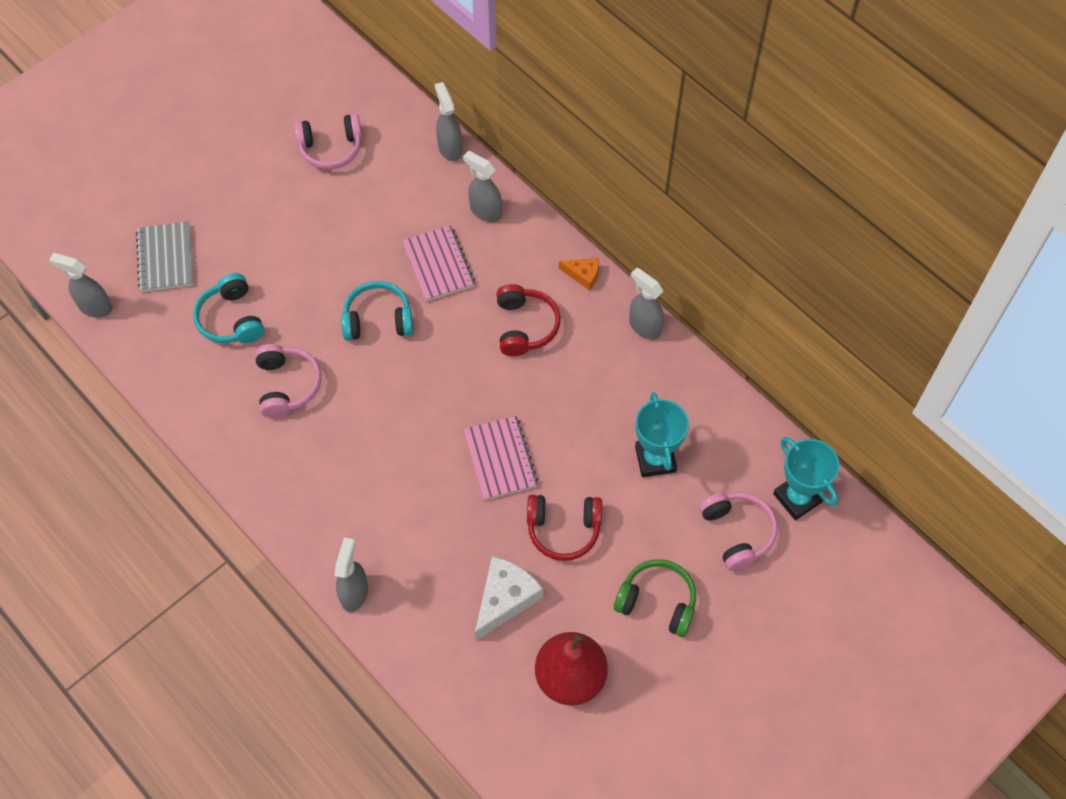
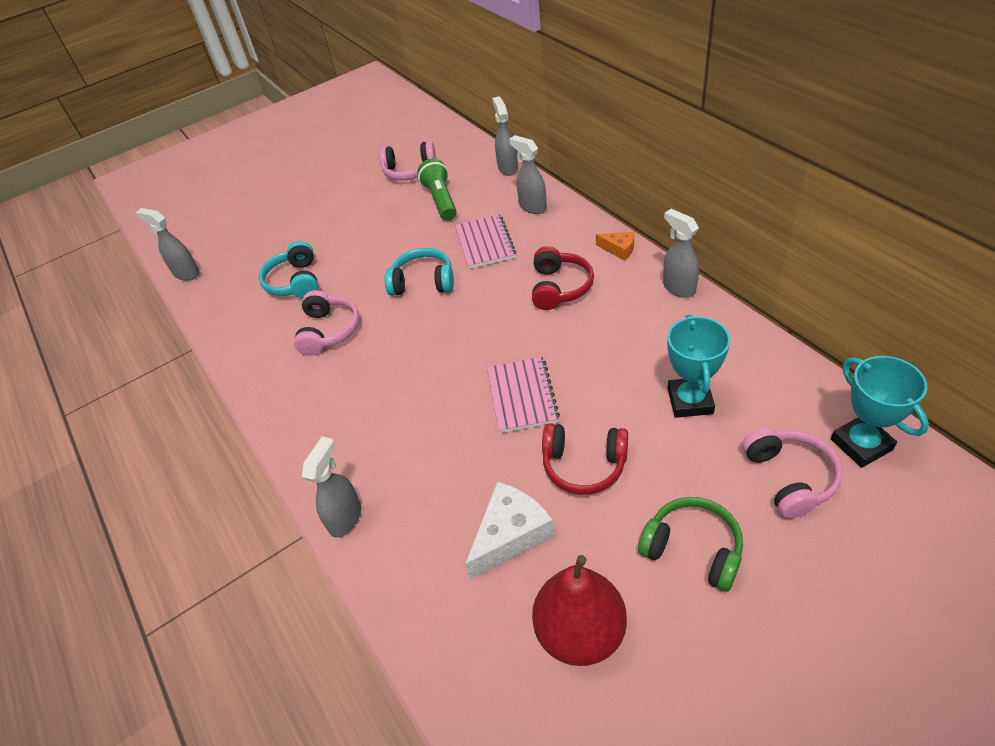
camera: 15 degrees right, 15 degrees down
grey notebook [136,221,193,292] -> none
none -> green flashlight [417,158,457,221]

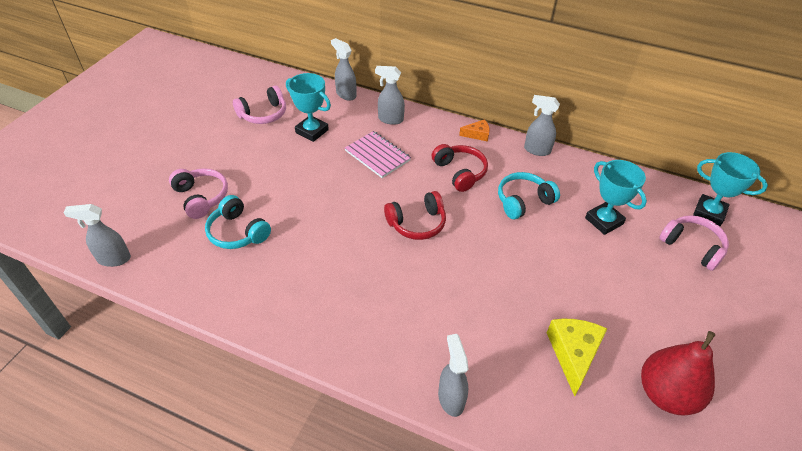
camera: 40 degrees left, 0 degrees up
pink headphones [294,290,359,356] -> pink headphones moved to [169,168,228,219]
turquoise headphones [385,248,454,296] -> turquoise headphones moved to [498,172,560,219]
green flashlight [417,158,457,221] -> turquoise trophy [286,73,331,142]
white cheese [465,482,554,580] -> yellow cheese [547,319,607,397]
pink notebook [487,357,560,433] -> none
red headphones [542,423,628,495] -> red headphones moved to [384,191,446,240]
green headphones [638,497,743,592] -> none

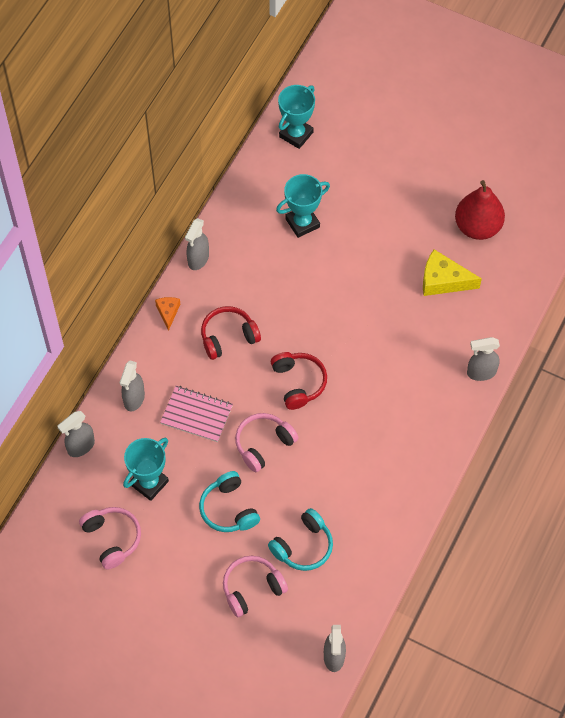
camera: 85 degrees left, 15 degrees up
pink notebook [345,131,411,178] -> pink notebook turned 60 degrees clockwise [160,386,233,442]
turquoise headphones [498,172,560,219] -> turquoise headphones moved to [199,471,260,532]
pink headphones [659,215,729,271] -> pink headphones moved to [235,413,298,473]

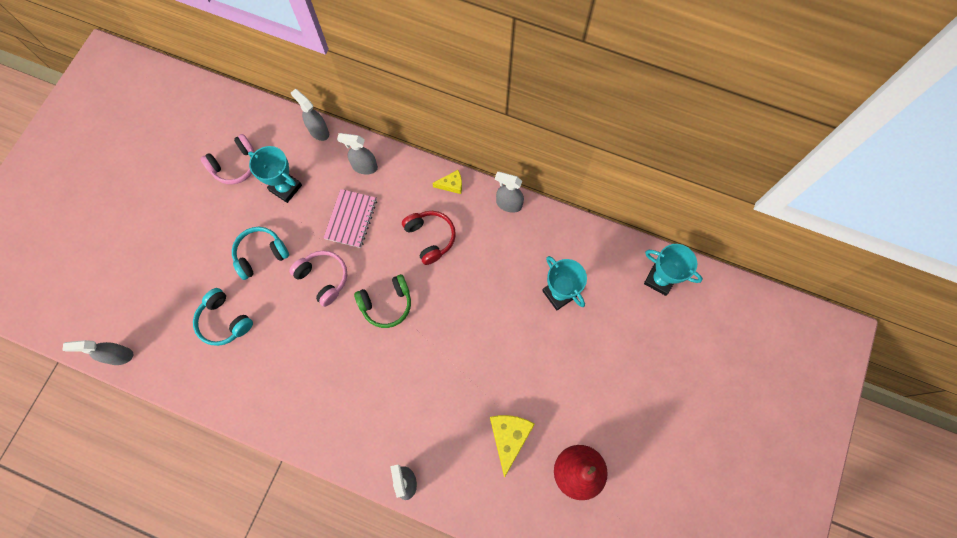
camera: 85 degrees right, 10 degrees up
orange cheese [155,297,180,331] -> yellow cheese [433,170,462,194]
pink headphones [223,556,288,617] -> none
red headphones [271,352,327,410] -> green headphones [354,274,411,328]

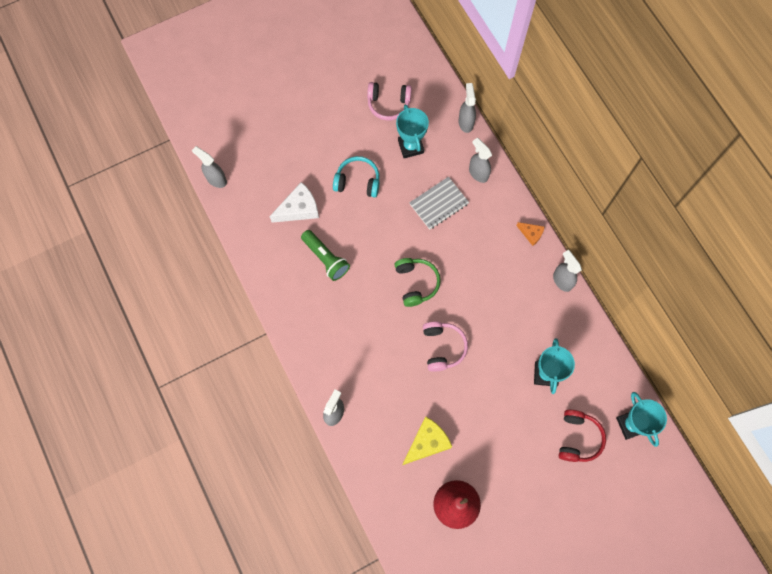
camera: 40 degrees right, 0 degrees up
turquoise headphones [193,288,253,346] -> white cheese [269,182,319,223]
pink headphones [289,250,347,307] -> pink headphones moved to [423,321,468,372]
pink notebook [323,189,377,248] -> grey notebook [409,177,469,230]
green headphones [354,274,411,328] -> green headphones turned 120 degrees counterclockwise [395,258,441,307]
red headphones [402,211,456,265] -> red headphones moved to [559,410,606,462]
yellow cheese [433,170,462,194] -> orange cheese [516,222,544,246]
none -> green flashlight [301,230,350,281]

